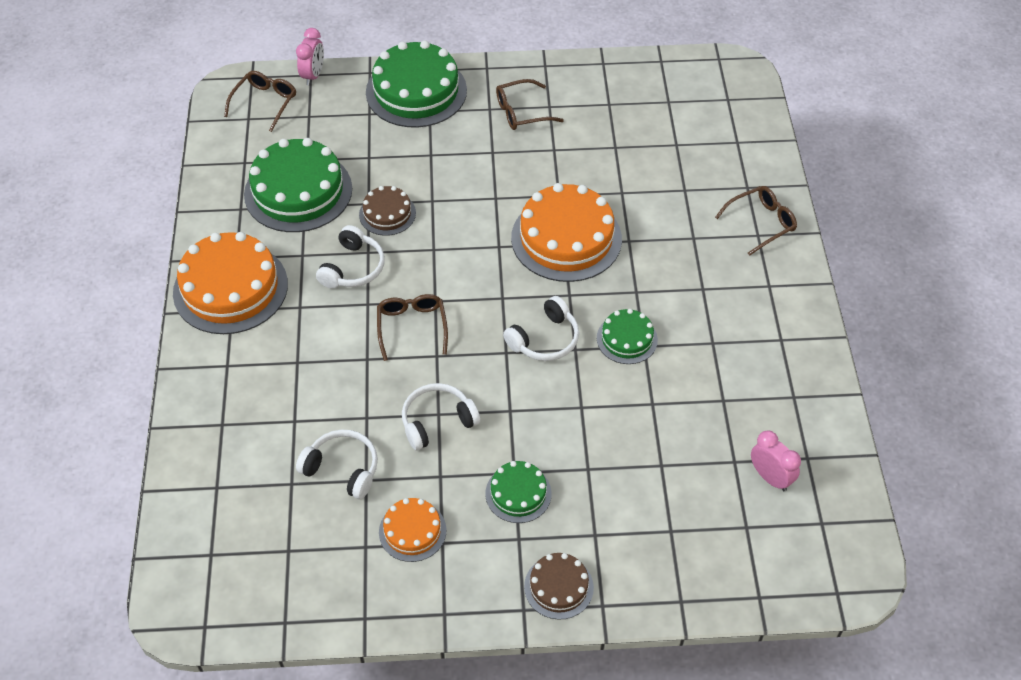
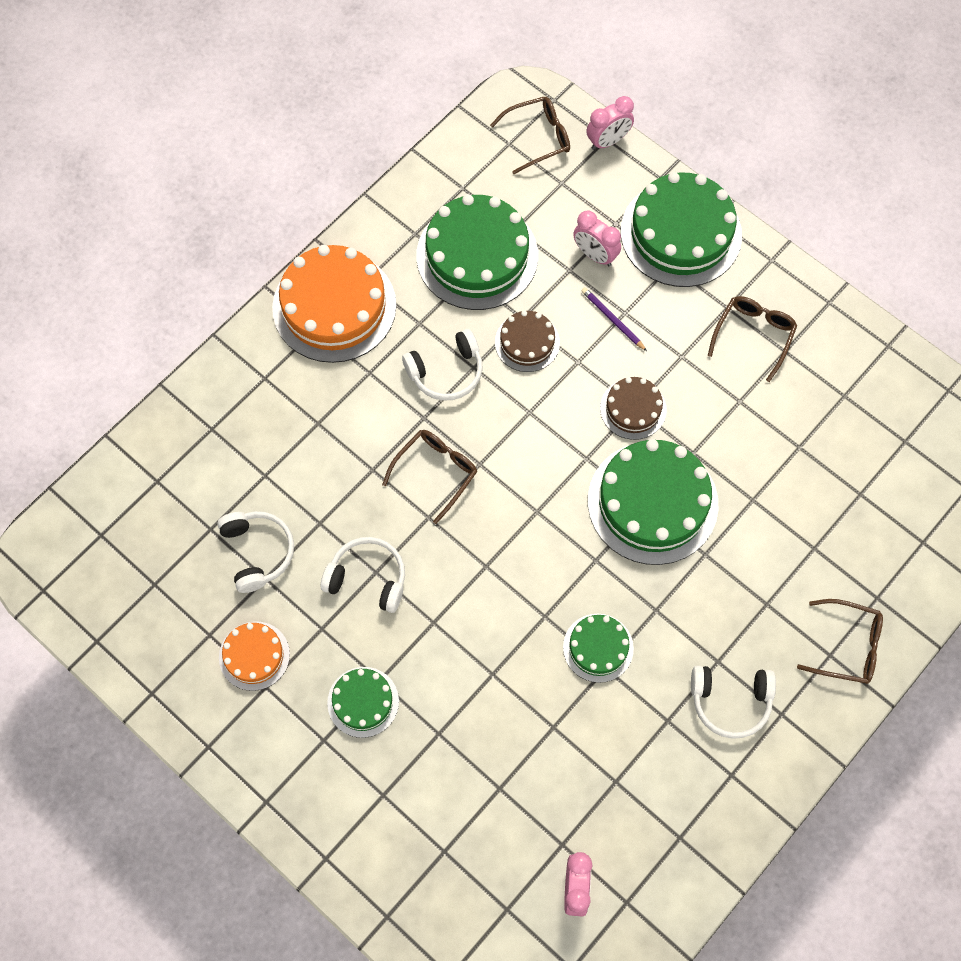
camera: 45 degrees right, 15 degrees up
brown glasses [496,79,564,130] -> brown glasses turned 90 degrees clockwise [708,296,798,382]
white headphones [503,296,579,361] -> white headphones moved to [691,666,776,739]
orange cake [511,183,622,282] -> green cake [588,439,718,565]
brown cake [524,553,594,620] -> brown cake moved to [600,377,667,440]
none -> pink clock [573,210,621,266]
none -> purple pencil [581,287,647,351]

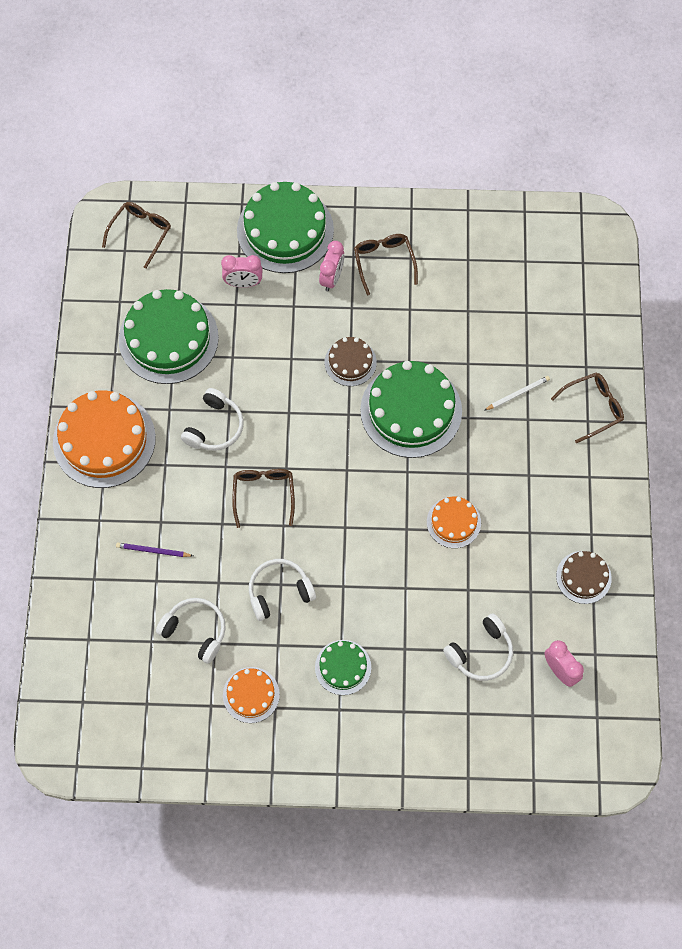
camera: 40 degrees left, 0 degrees up
brown cake [495,310,560,372] -> brown cake moved to [556,551,612,604]
green cake [563,614,634,683] -> orange cake [427,497,481,548]
purple pencil [581,287,647,351] -> purple pencil moved to [116,543,193,557]
pink clock [586,96,634,150] -> pink clock moved to [319,241,345,291]
white headphones [691,666,776,739] -> white headphones moved to [443,613,513,681]
none -> white pencil [484,376,550,411]

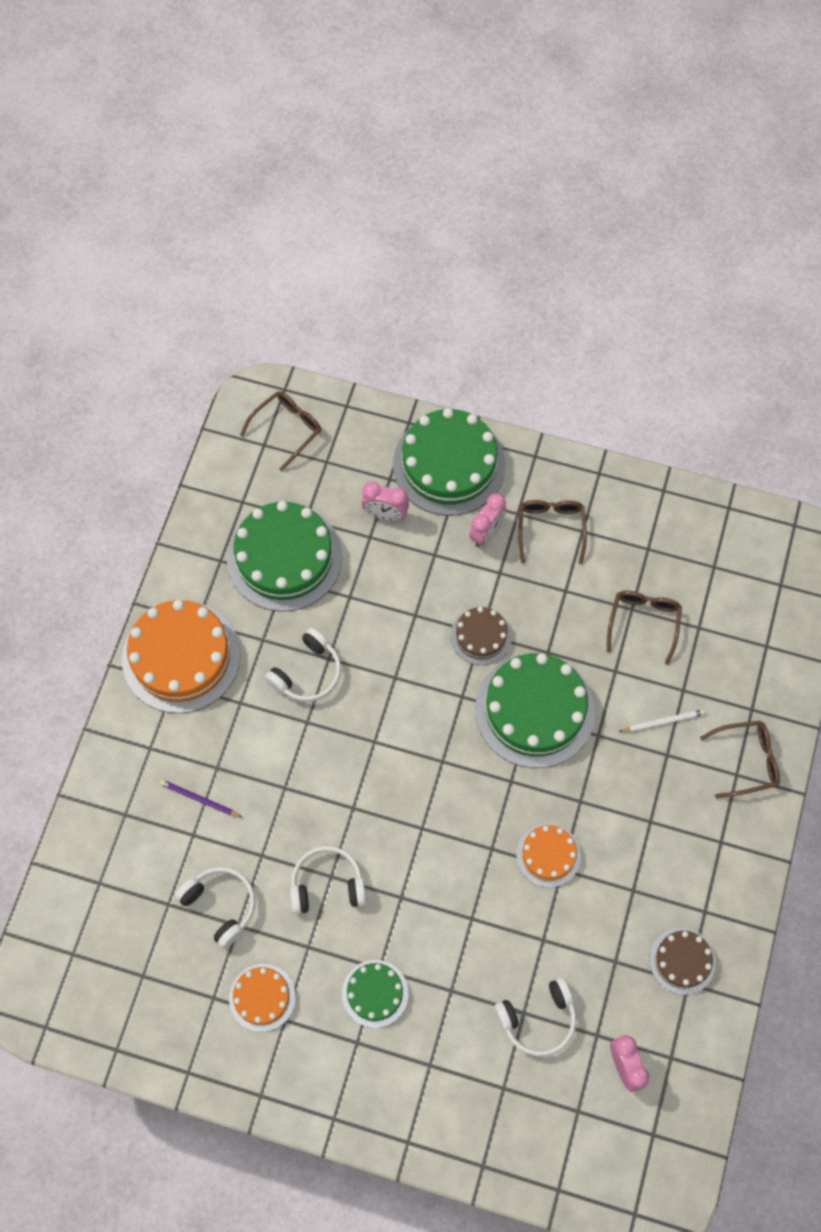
camera: 15 degrees right, 0 degrees up
brown glasses [232,469,295,528] -> brown glasses moved to [607,591,682,665]

